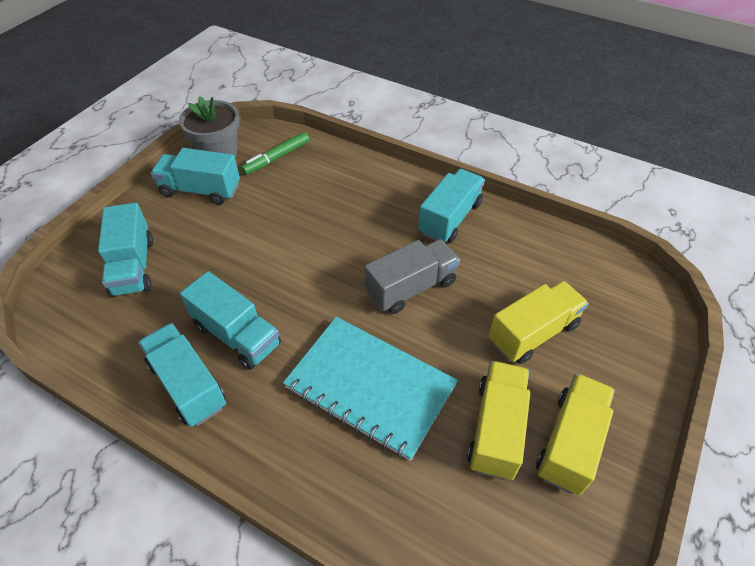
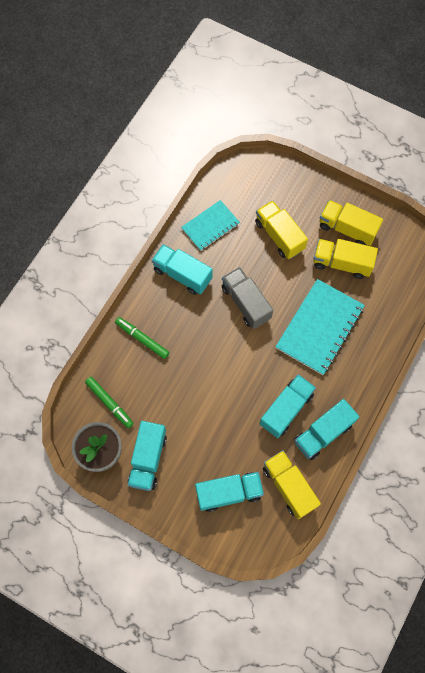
camera: 90 degrees left, 20 degrees up
none -> green marker [115,317,169,359]
none -> turquoise notebook [181,200,240,251]
none -> yellow truck [263,450,321,519]

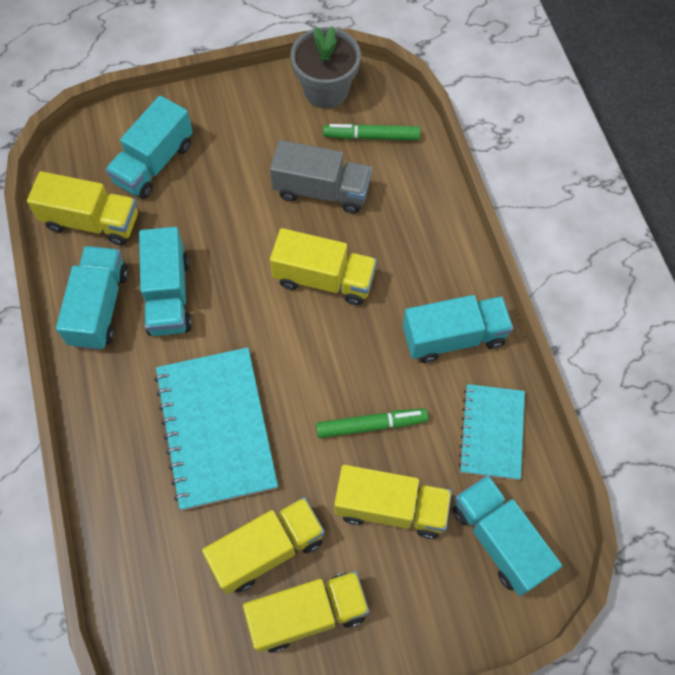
camera: 135 degrees right, 5 degrees down
green marker [115,317,169,359] -> green marker moved to [316,408,428,438]
turquoise truck [127,421,167,491] -> turquoise truck moved to [453,475,562,596]
grey truck [222,267,273,329] -> grey truck moved to [270,140,372,214]
none -> yellow truck [270,228,377,305]

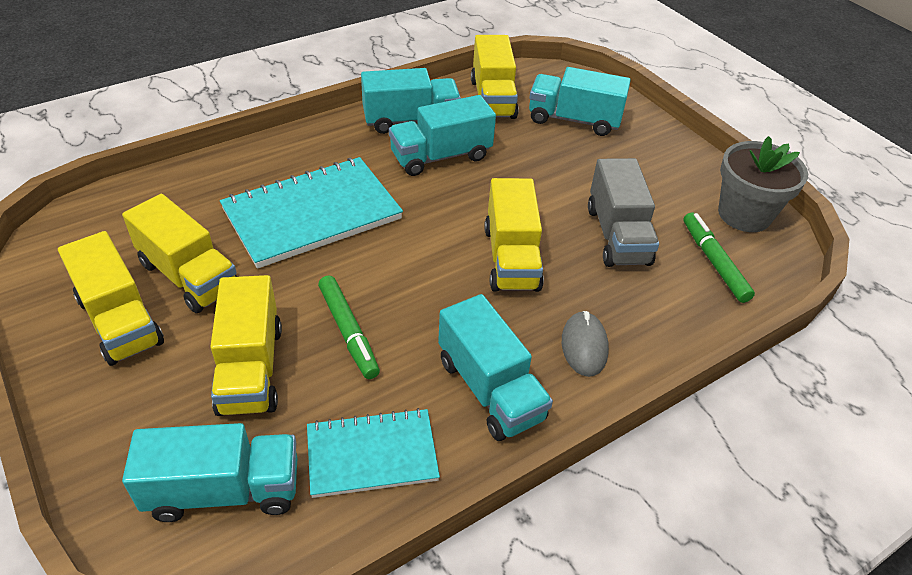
camera: 70 degrees right, 20 degrees down
turquoise truck [453,475,562,596] -> turquoise truck turned 45 degrees clockwise [122,423,297,522]
none -> grey mouse [562,311,609,377]

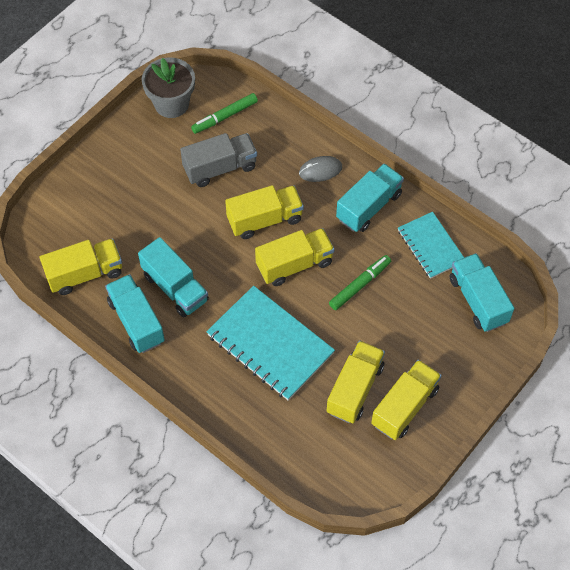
camera: 105 degrees left, 15 degrees up
yellow truck [210,275,282,416] -> yellow truck moved to [255,228,335,286]
turquoise truck [529,67,631,136] -> none

